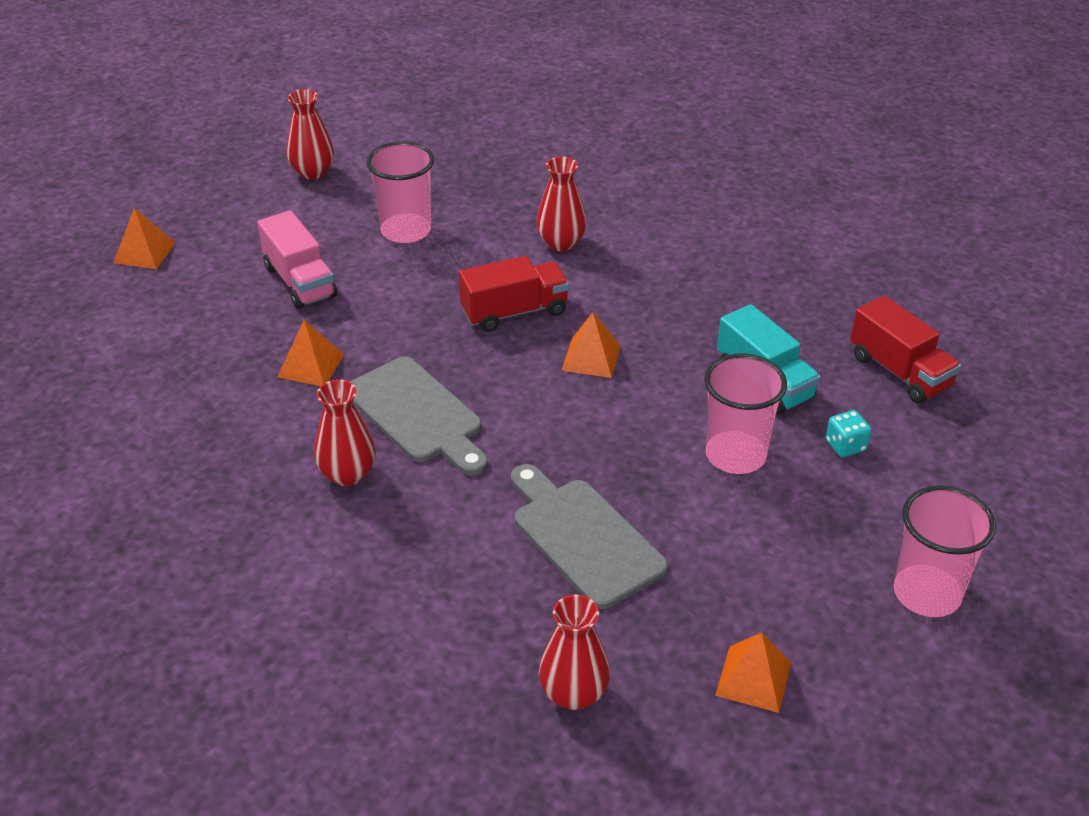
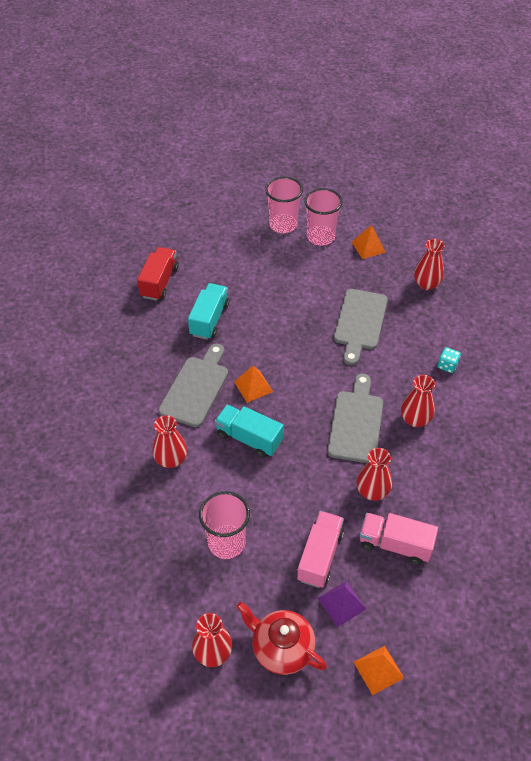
camera: 130 degrees left, 10 degrees up
orange pyramid [277,320,344,386] -> red vase [356,448,392,501]
red truck [459,256,569,332] -> turquoise truck [215,405,284,458]
pink cup [704,353,787,474] -> pink cup moved to [304,188,343,246]
turquoise dice [826,410,871,457] -> turquoise dice moved to [438,347,461,373]
none -> grey cutting board [158,344,228,427]
none -> red teapot [236,602,327,675]
none -> purple pyramid [318,581,366,627]
none -> pink truck [360,513,438,565]

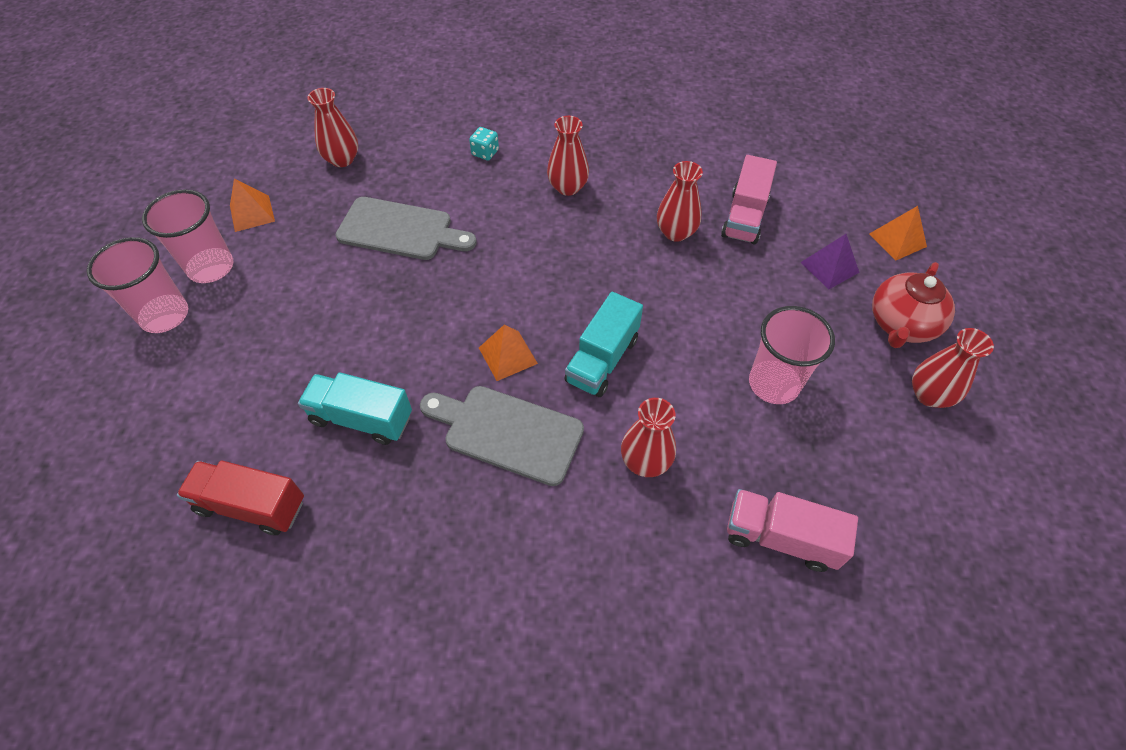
camera: 90 degrees left, 5 degrees up
pink truck [297,511,344,588] -> pink truck moved to [727,489,858,572]
grey cutting board [327,374,383,463] -> none

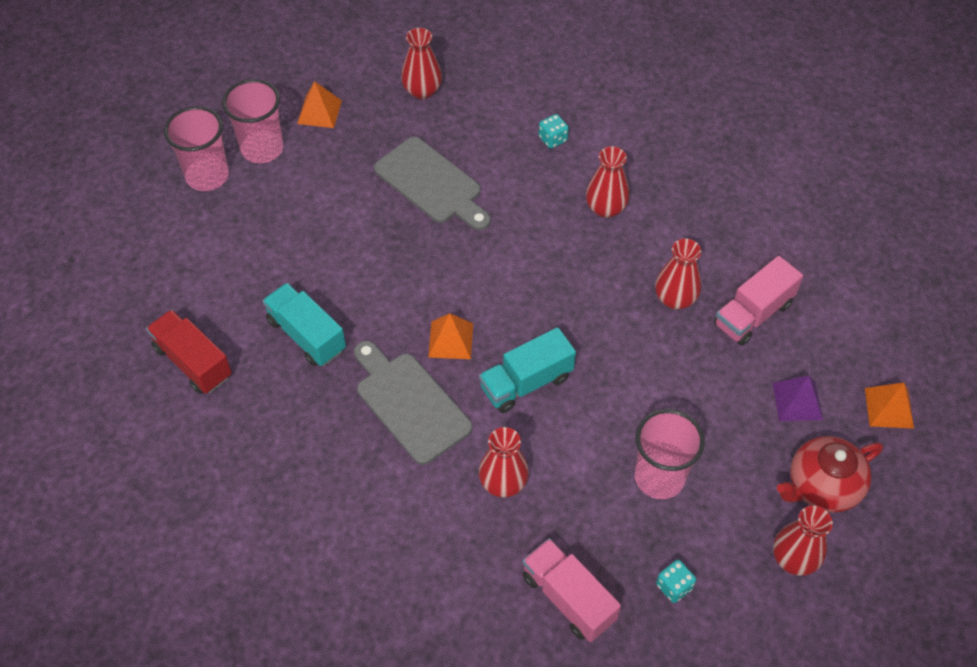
camera: 30 degrees right, 0 degrees up
none -> turquoise dice [656,560,696,603]

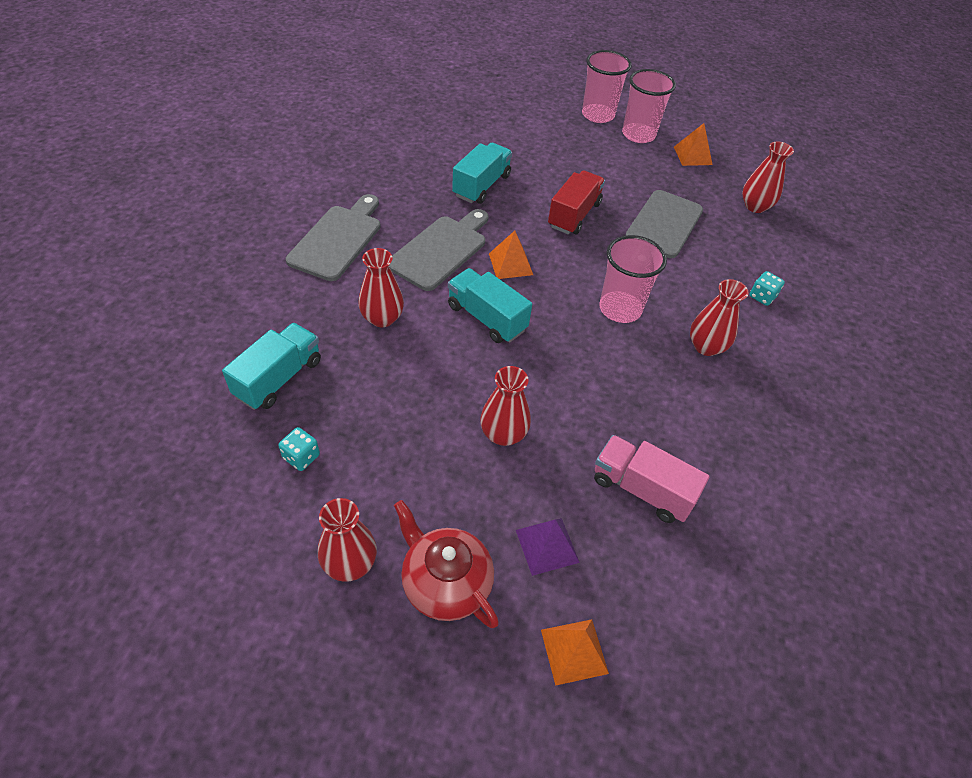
camera: 70 degrees right, 5 degrees down
red truck [146,309,232,394] -> red truck moved to [548,170,605,234]
pink truck [523,538,621,642] -> turquoise truck [222,323,321,410]
pink cup [635,409,705,499] -> pink cup moved to [599,235,667,323]
red vase [655,238,702,309] -> red vase moved to [480,366,531,446]
none -> grey cutting board [286,194,380,281]

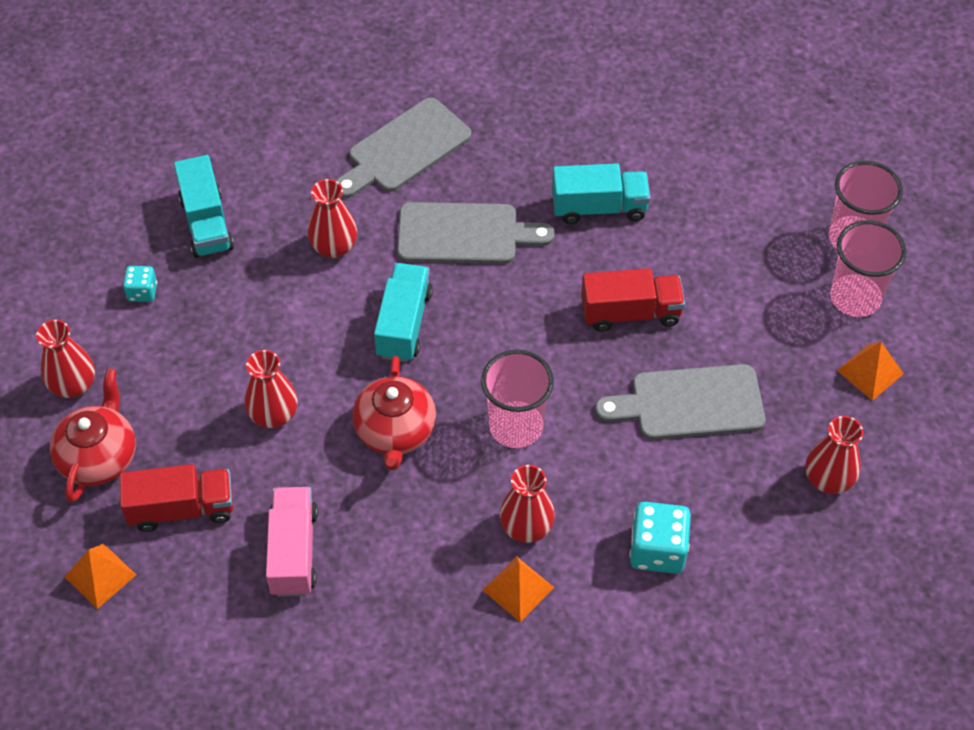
camera: 60 degrees right, 5 degrees up
turquoise truck [222,323,321,410] -> turquoise truck turned 75 degrees clockwise [174,155,234,258]
grey cutting board [286,194,380,281] -> grey cutting board turned 150 degrees clockwise [336,98,471,198]
orange pyramid [489,231,533,279] -> orange pyramid moved to [483,556,554,622]
purple pyramid [516,518,580,576] -> red truck [120,464,233,532]
turquoise dice [749,271,785,306] -> turquoise dice [629,502,691,574], size x1.77
none -> red teapot [353,356,436,470]

